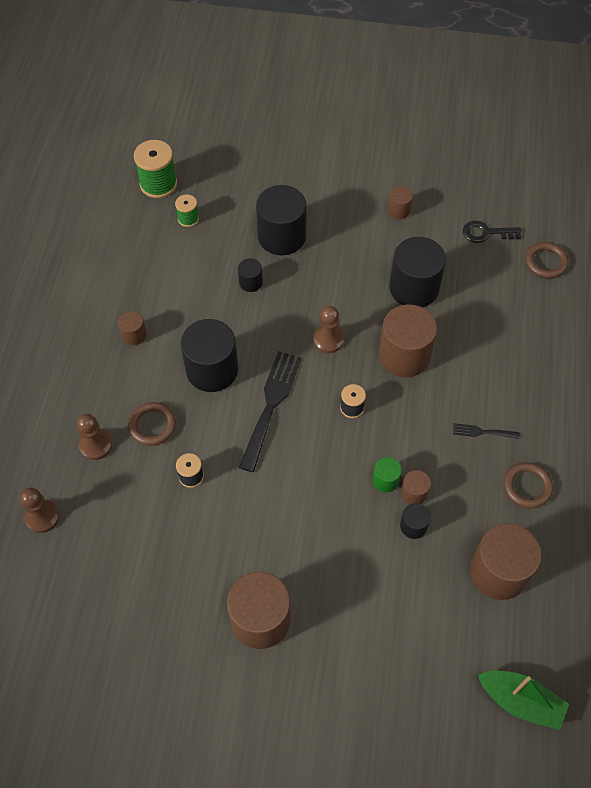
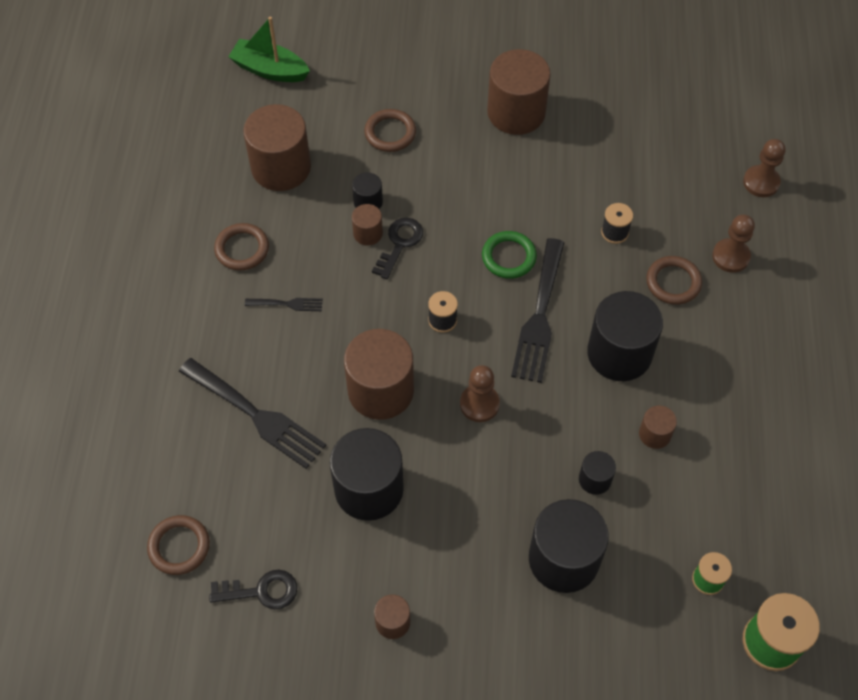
camera: 175 degrees right, 0 degrees up
brown cylinder [118,311,147,345] -> brown cylinder moved to [639,406,677,449]
green cylinder [372,457,402,493] -> black key [372,218,423,279]
none -> black fork [179,358,326,469]
none -> brown ring [364,109,416,152]
none -> green ring [482,231,537,279]

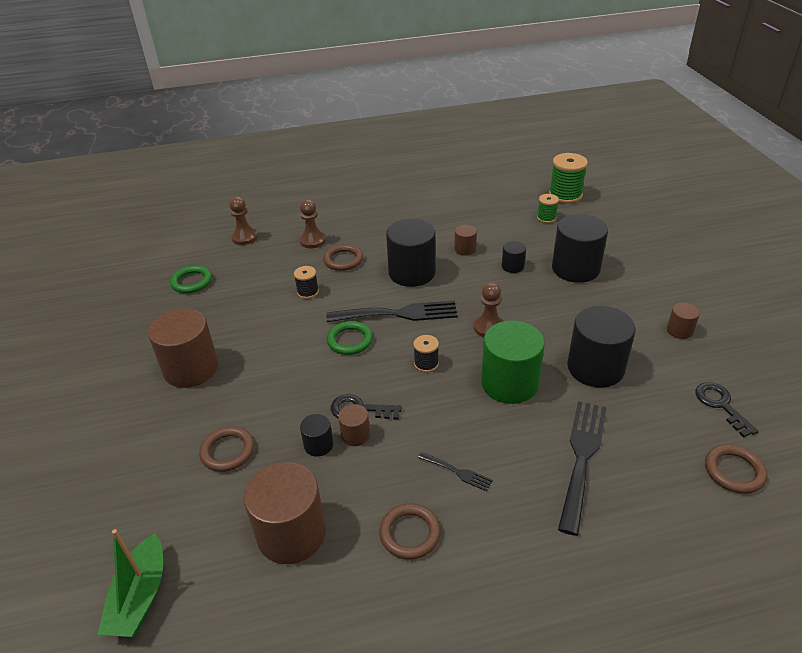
camera: 105 degrees left, 20 degrees down
black fork [245,298,323,311] -> black fork turned 135 degrees clockwise [418,452,493,492]
brown cylinder [344,329,414,420] -> green cylinder [481,321,545,404]
none -> green ring [170,265,212,293]

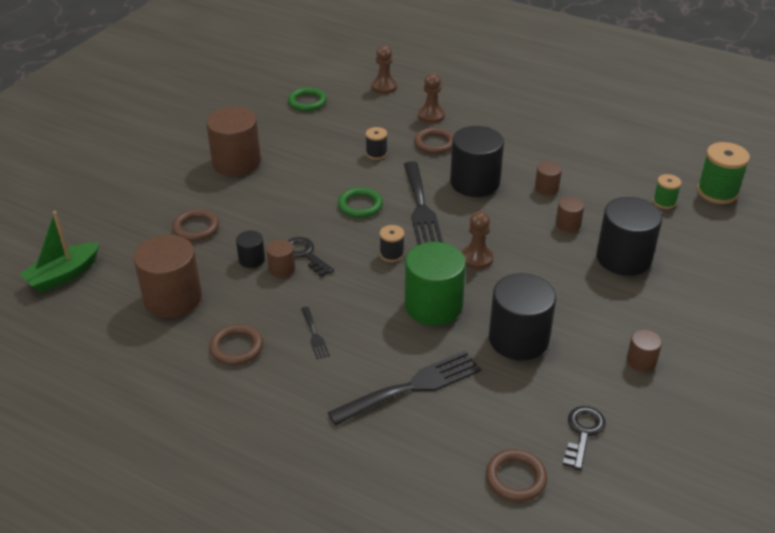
camera: 40 degrees right, 0 degrees up
black fork [326,301,458,322] -> black fork turned 45 degrees clockwise [404,161,443,245]
black cylinder [502,241,526,273] -> brown cylinder [556,197,584,233]

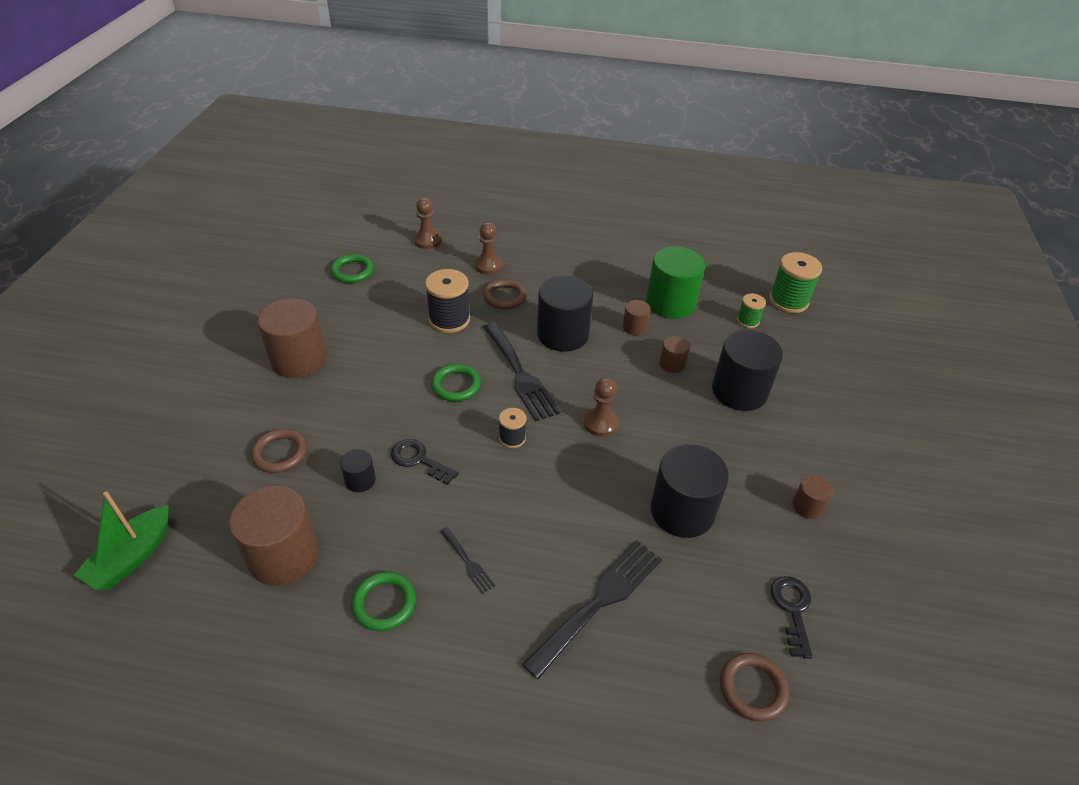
camera: 20 degrees left, 5 degrees up
brown ring [209,324,263,365] -> green ring [351,572,416,631]
brown cylinder [266,239,295,277] -> none
black spool [366,127,387,160] -> black spool [425,269,470,333], size x1.79
green cylinder [405,242,466,326] -> green cylinder moved to [646,246,705,319]

